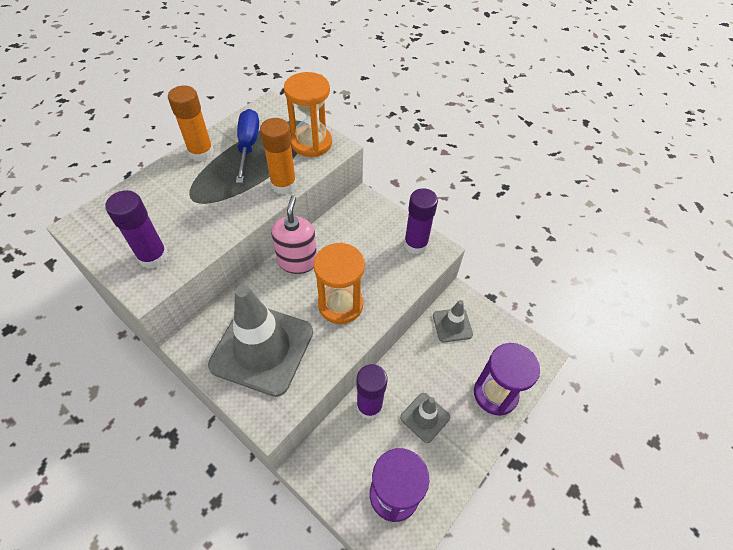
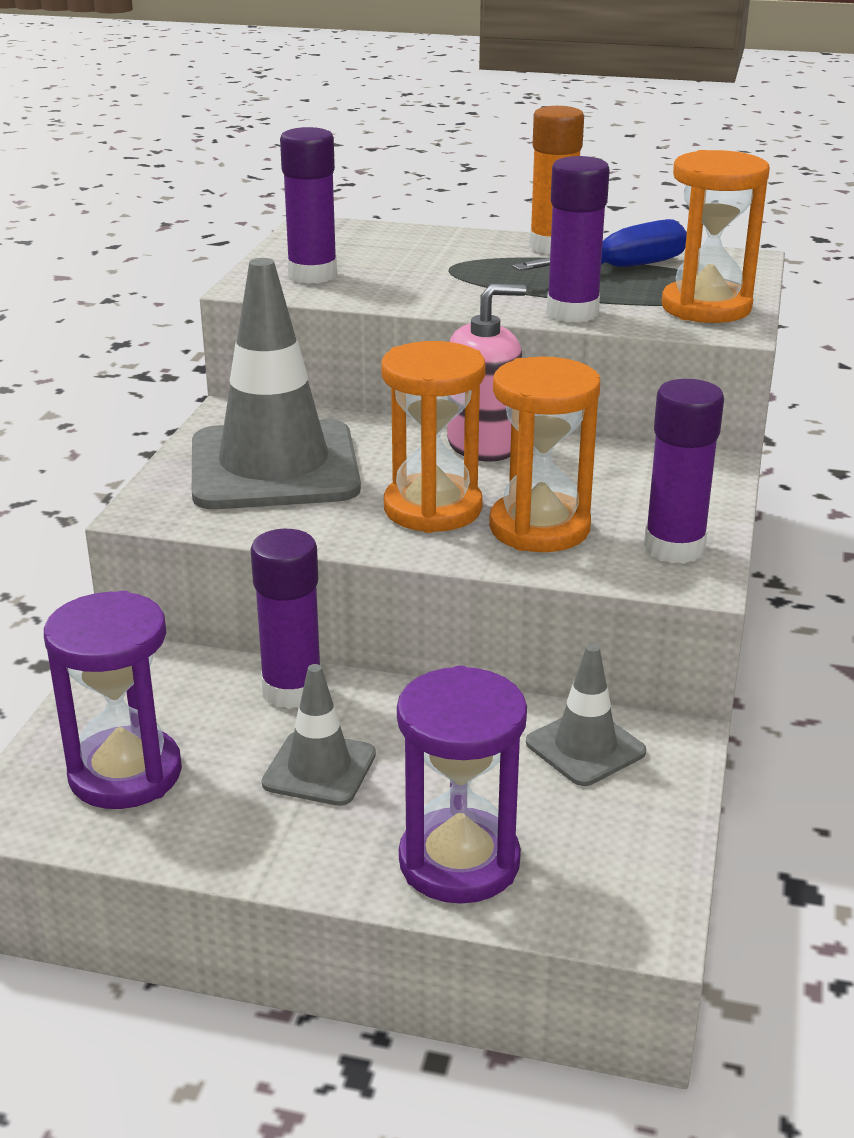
camera: 65 degrees right, 25 degrees down
orange glue stick [260,118,297,194] -> purple glue stick [547,156,610,323]
none -> orange hourglass [489,357,600,552]

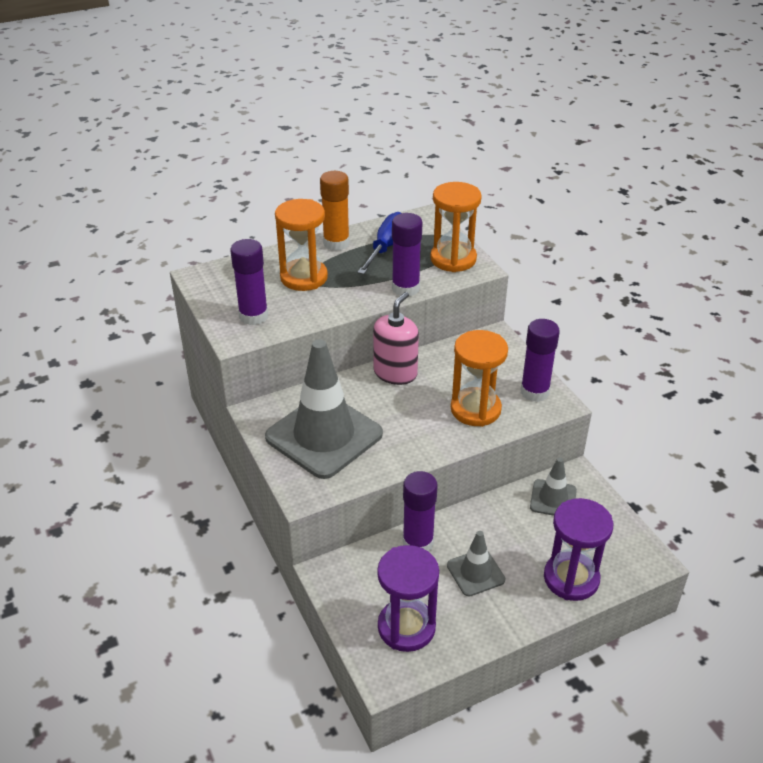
camera: 40 degrees left, 10 degrees up
orange hourglass [381,341,486,533] -> orange hourglass moved to [275,199,328,291]

